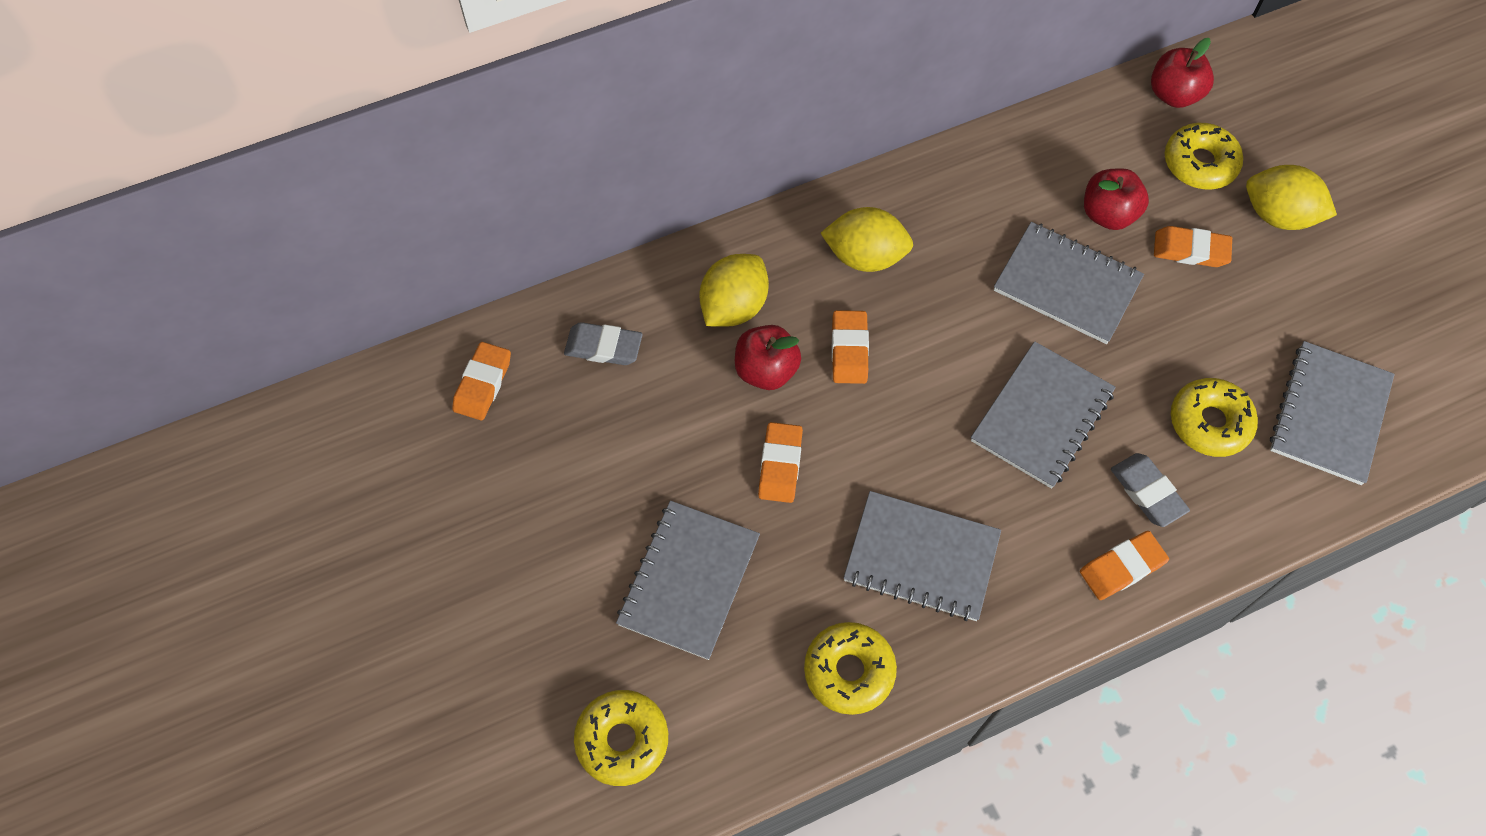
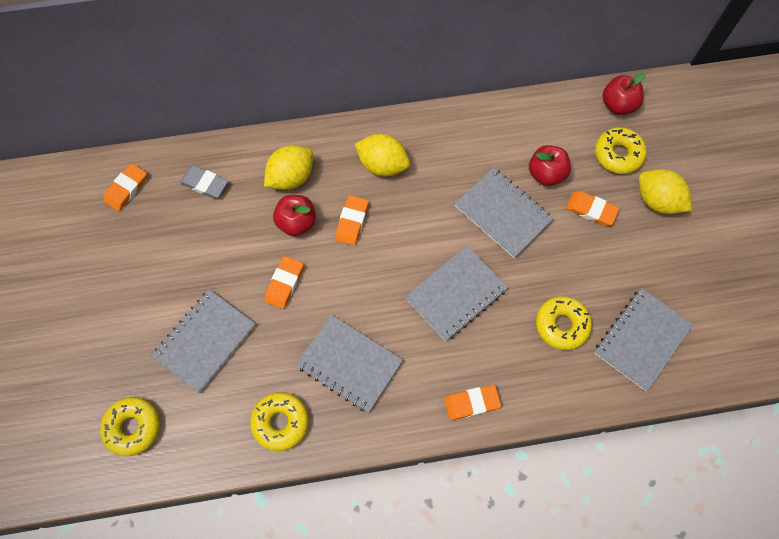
camera: 15 degrees right, 5 degrees up
grey eraser [1111,453,1190,527] -> none

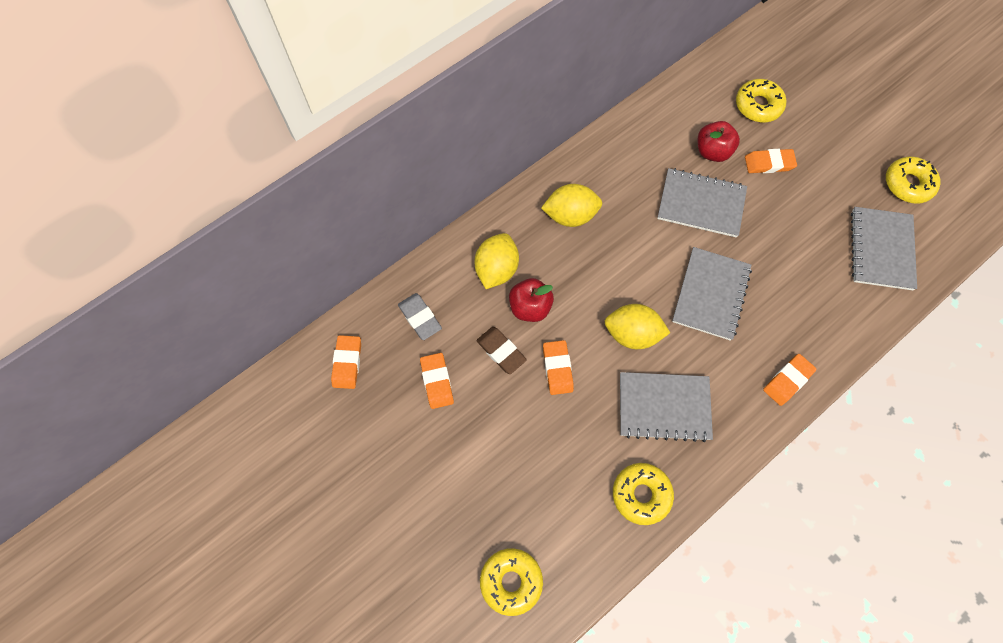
camera: 30 degrees left, 0 degrees up
grey notebook [152,289,255,393] -> none
grey eraser [180,165,228,199] -> grey eraser turned 60 degrees clockwise [398,293,442,340]
orange eraser [335,195,369,246] -> orange eraser moved to [420,353,454,409]
yellow donut [536,296,592,350] -> yellow donut moved to [886,156,941,204]
red apple [602,73,646,115] -> none
yellow lemon [639,169,692,214] -> yellow lemon moved to [605,304,670,349]
none -> brown eraser [476,327,527,374]

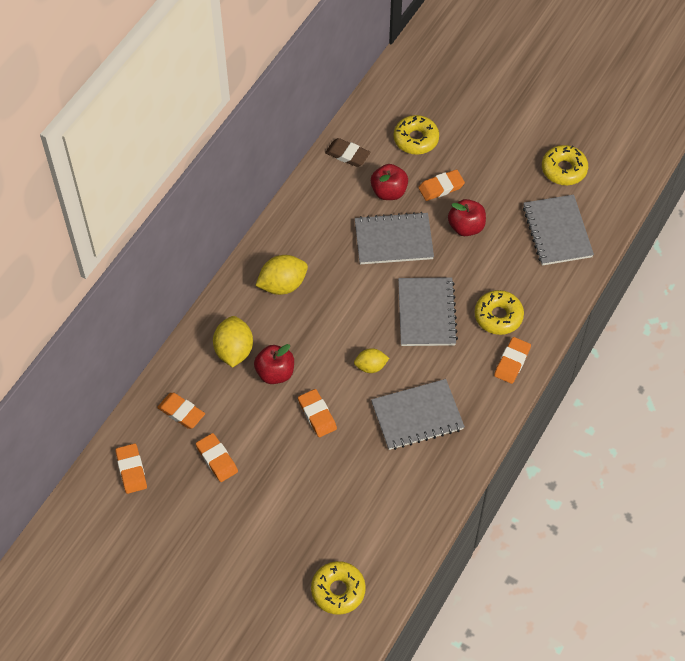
camera: 20 degrees left, 10 degrees down
grey eraser [398,293,442,340] -> orange eraser [157,393,205,429]
brown eraser [476,327,527,374] -> brown eraser moved to [325,138,370,167]
yellow lemon [605,304,670,349] -> yellow lemon [354,348,389,373], size x0.62
yellow donut [613,463,674,525] -> yellow donut moved to [474,290,524,335]
none -> red apple [448,199,486,236]

